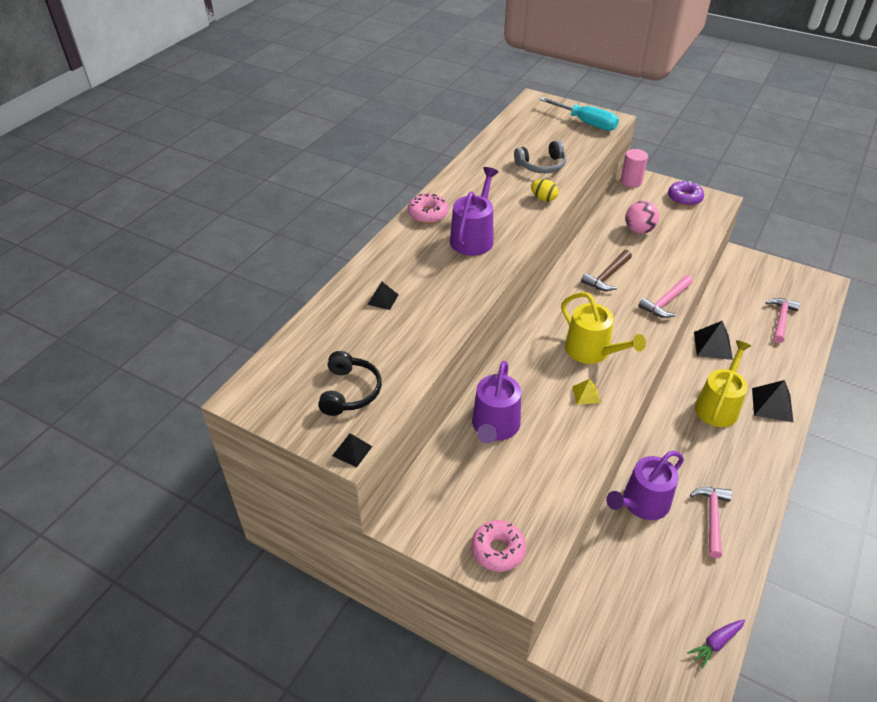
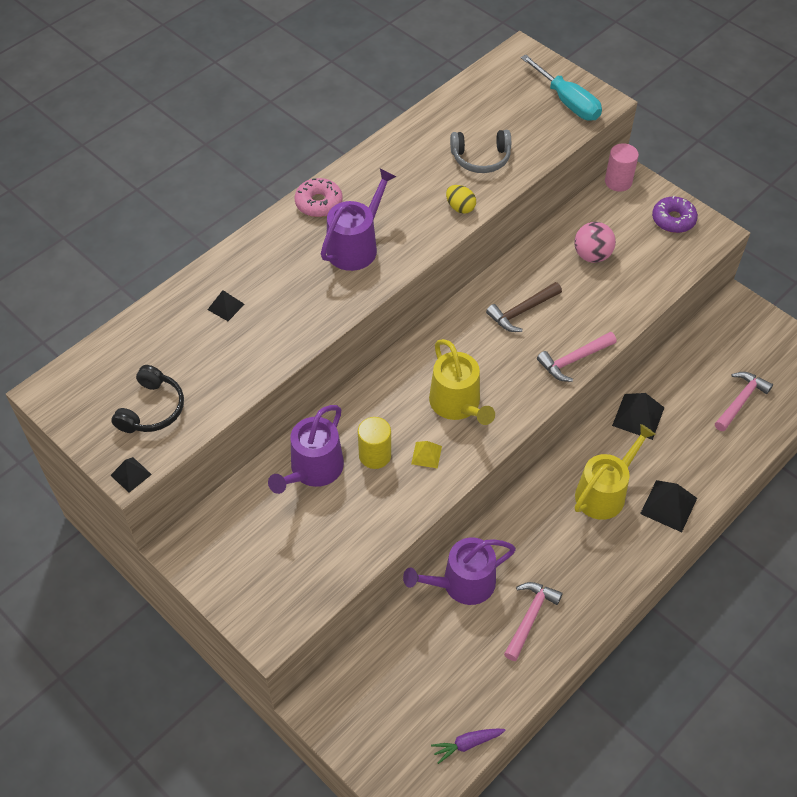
camera: 15 degrees right, 10 degrees up
pink donut [471,520,526,572] -> none
none -> yellow cylinder [358,417,391,469]

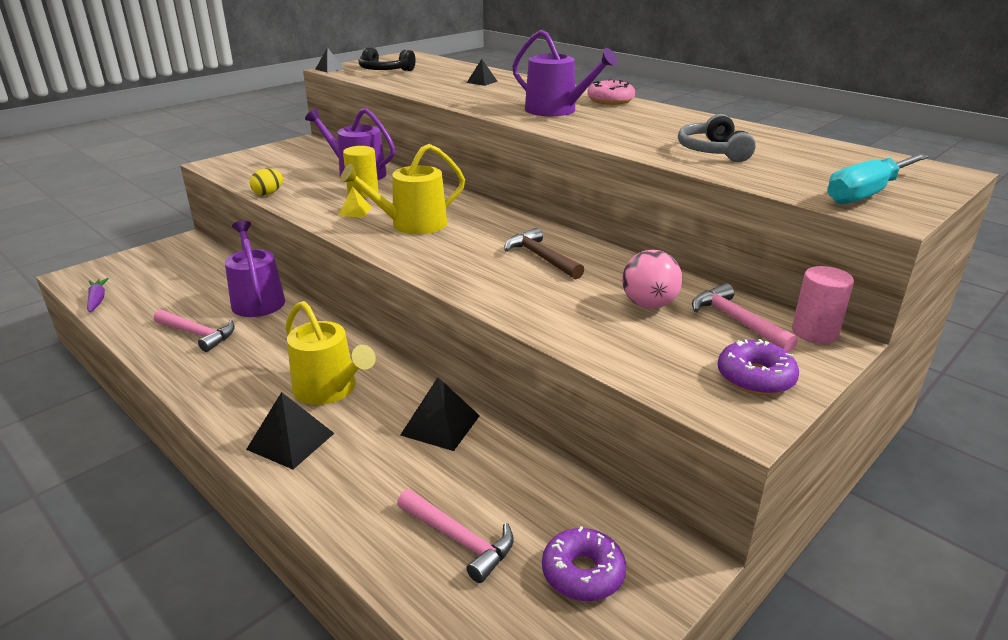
camera: 90 degrees right, 25 degrees down
yellow egg [446,185,476,214] -> yellow egg moved to [250,168,283,195]
pink hammer [537,332,617,382] -> pink hammer moved to [692,283,798,352]
none -> purple donut [542,526,626,601]

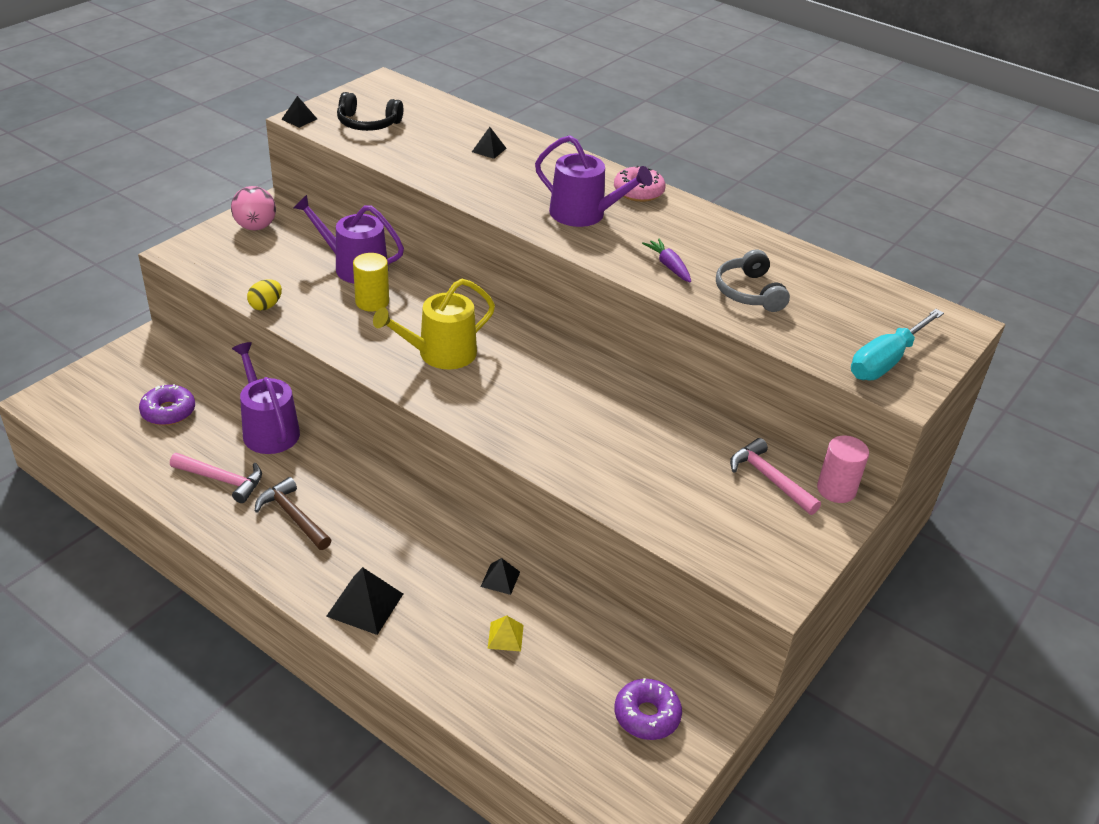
camera: 10 degrees left, 10 degrees up
purple carrot [87,278,109,312] -> purple carrot moved to [642,239,691,282]
yellow watering can [286,301,376,405] -> none
yellow pyramid [338,186,372,218] -> yellow pyramid moved to [488,616,524,652]
pink hammer [397,489,514,583] -> none
black pyramid [400,377,480,451] -> black pyramid [481,558,520,595], size x0.58
brown hammer [504,228,584,279] -> brown hammer moved to [255,477,331,550]
pink ball [622,250,682,309] -> pink ball moved to [231,186,276,230]
purple donut [718,339,799,395] -> purple donut moved to [139,384,195,426]

